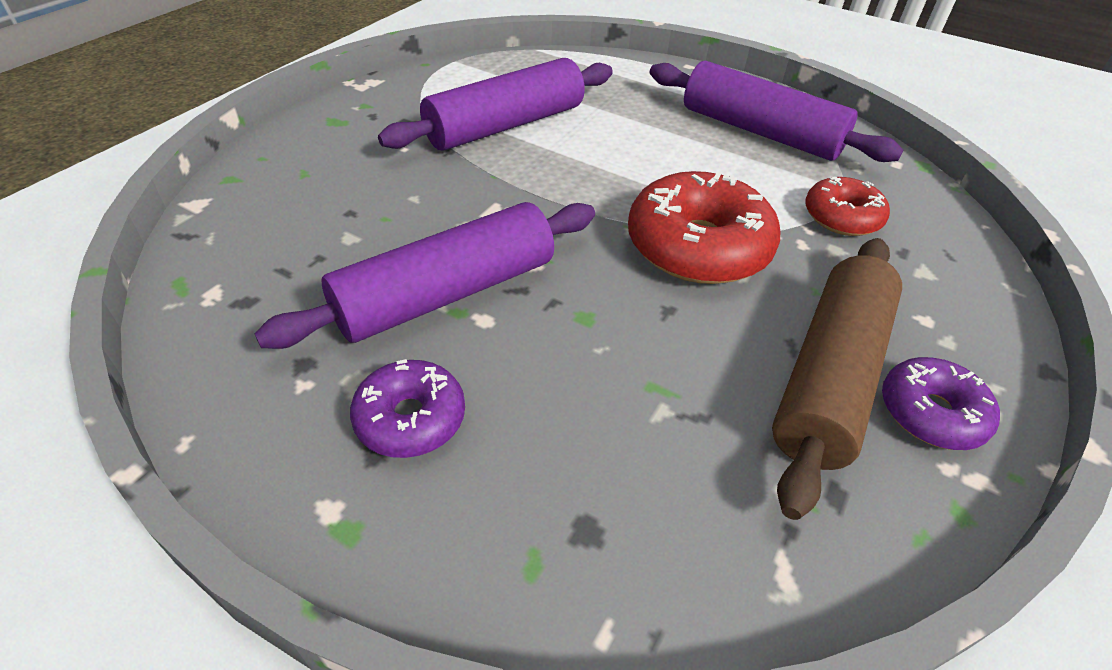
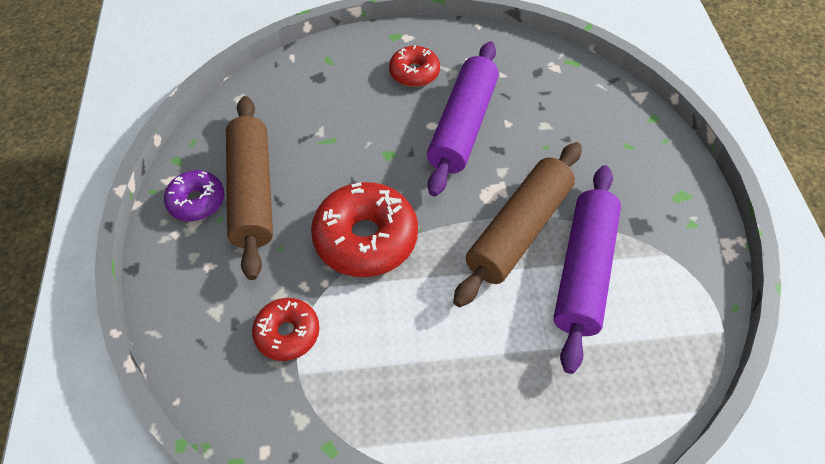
camera: 145 degrees right, 10 degrees up
purple donut [350,359,465,458] -> red donut [389,45,440,87]
purple rolling pin [650,61,903,162] -> none
none -> brown rolling pin [453,142,582,307]

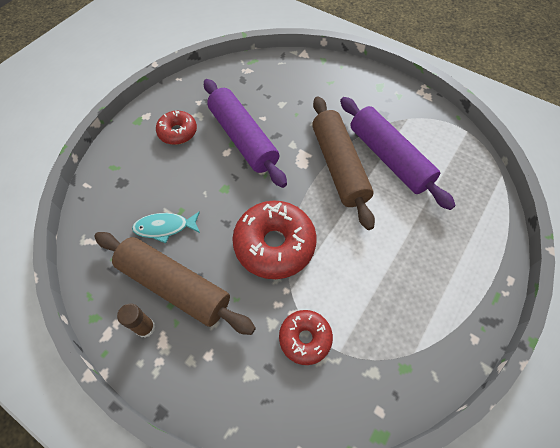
camera: 50 degrees left, 5 degrees up
purple donut [164,170,224,221] -> brown glue stick [117,304,155,338]
none -> turquoise fish [132,211,200,243]

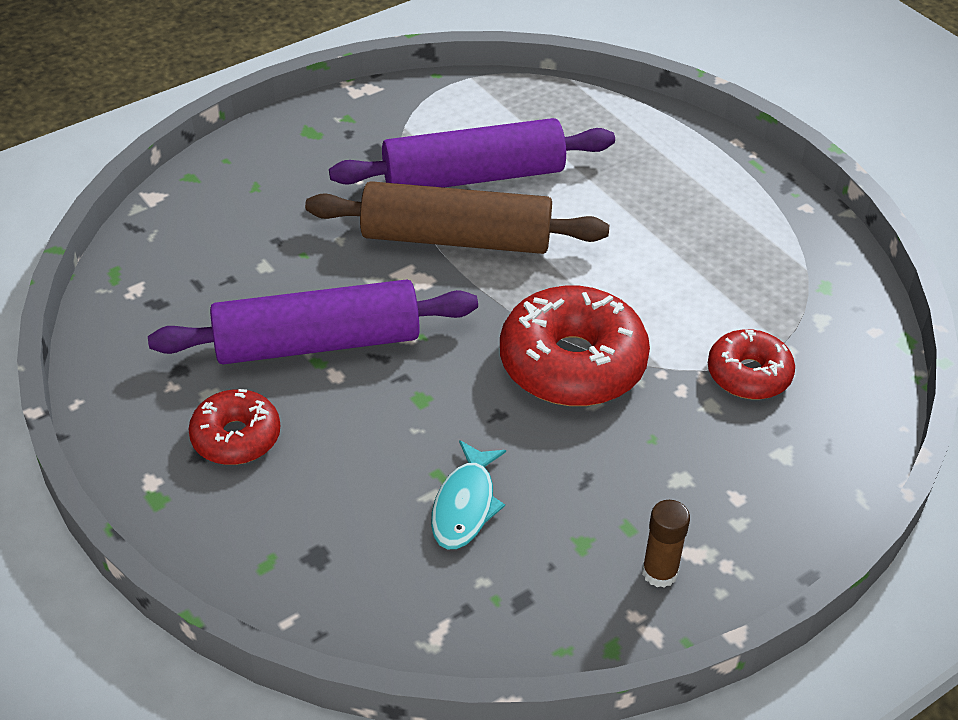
camera: 70 degrees left, 15 degrees down
brown rolling pin [94,232,256,335] -> none

